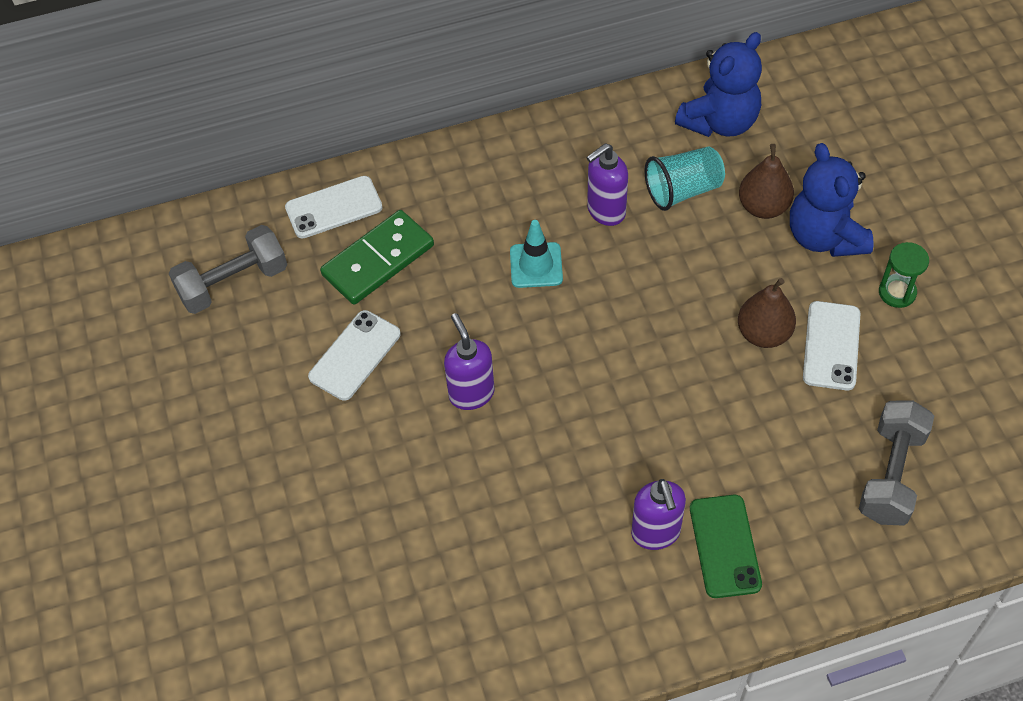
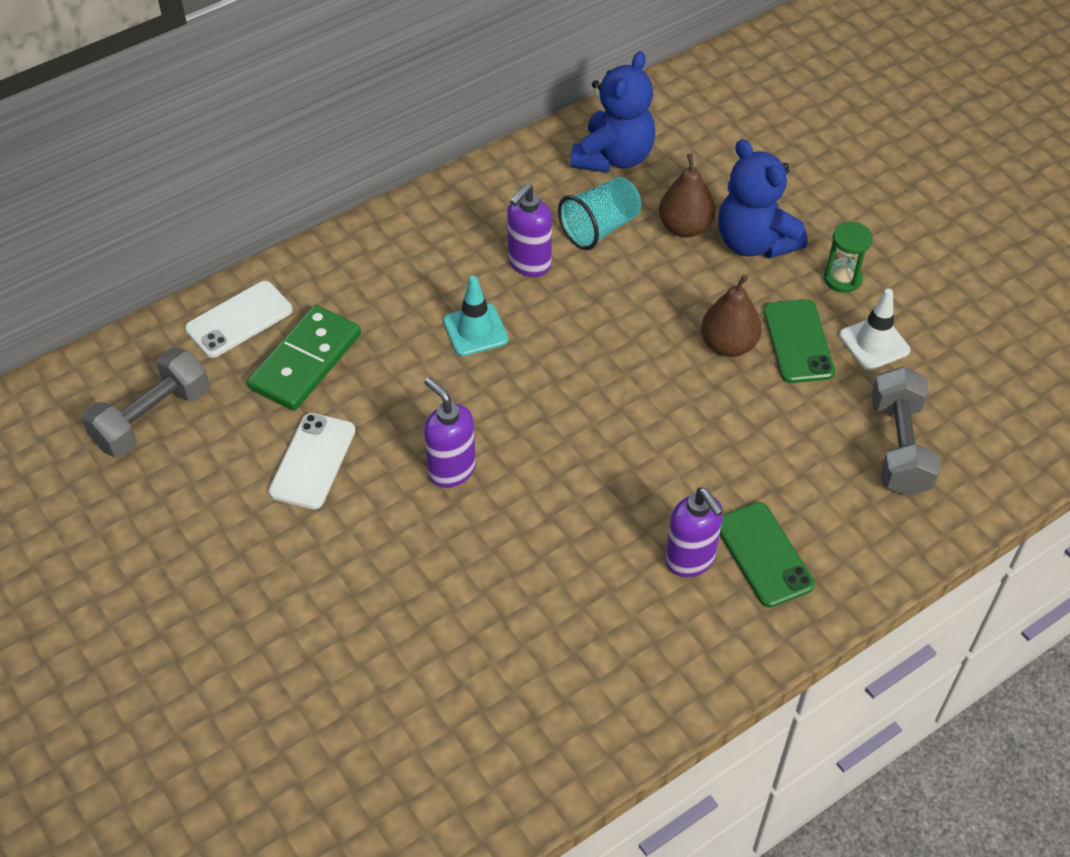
camera: 20 degrees left, 5 degrees down
white phone [803,301,861,391] -> green phone [764,299,835,383]
none -> white traffic cone [839,289,910,370]

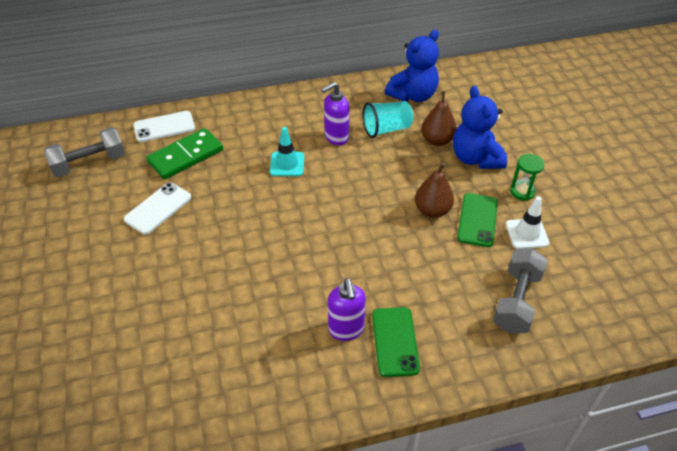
camera: 20 degrees right, 5 degrees down
purple soap dispenser [424,377,476,488] -> none

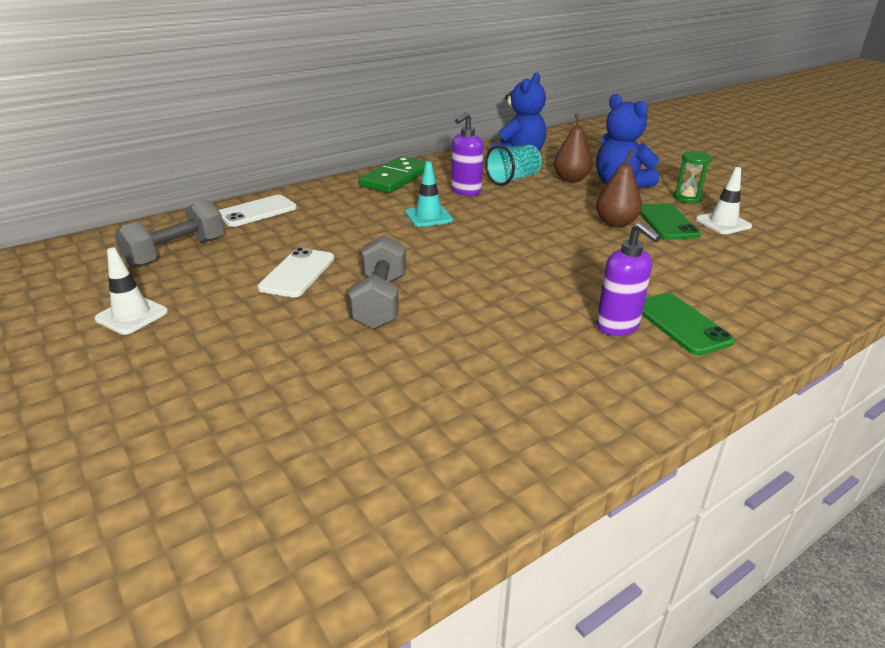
camera: 20 degrees left, 15 degrees down
green domino [146,128,223,180] -> green domino moved to [359,156,426,193]
grey dumbbell [493,248,548,333] -> grey dumbbell moved to [349,235,406,329]
none -> white traffic cone [94,248,168,335]

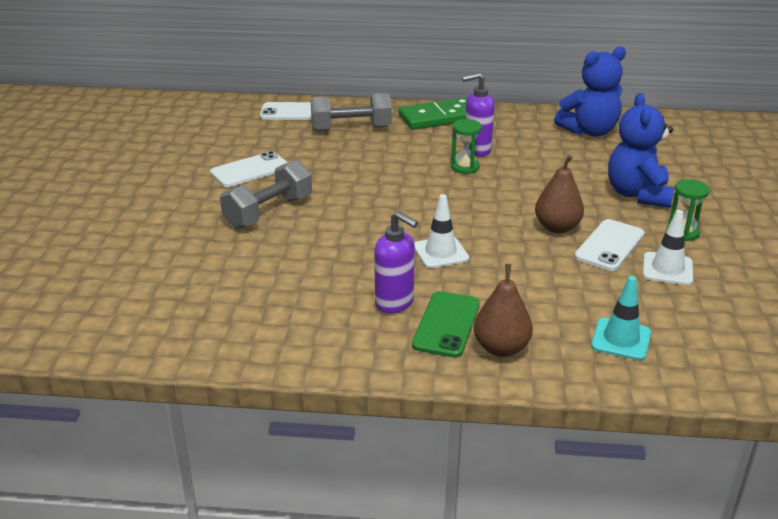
camera: 40 degrees right, 0 degrees up
white traffic cone [94,248,168,335] -> white traffic cone moved to [414,194,469,268]
grey dumbbell [114,199,225,268] -> grey dumbbell moved to [311,93,392,131]
turquoise traffic cone [405,161,453,227] -> turquoise traffic cone moved to [591,276,651,360]
turquoise cup [485,144,541,186] -> none
brown pear [554,113,593,182] -> brown pear moved to [474,264,533,357]
purple soap dispenser [597,222,661,336] -> purple soap dispenser turned 60 degrees counterclockwise [374,211,418,313]
green phone [640,203,701,240] -> white phone [574,219,644,271]
none -> green hourglass [451,119,482,174]

